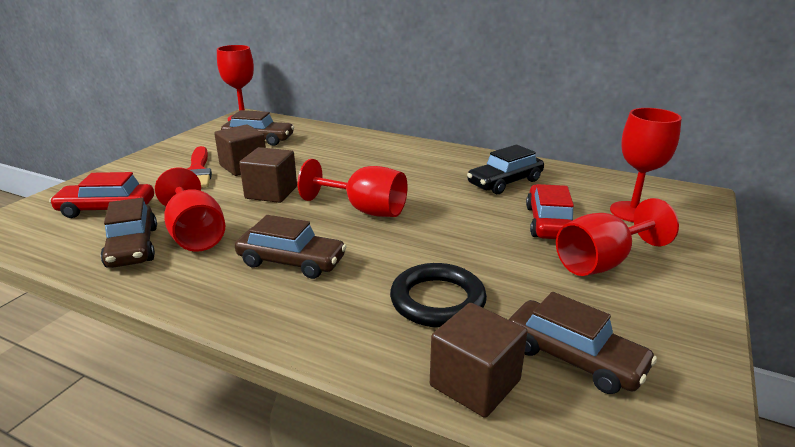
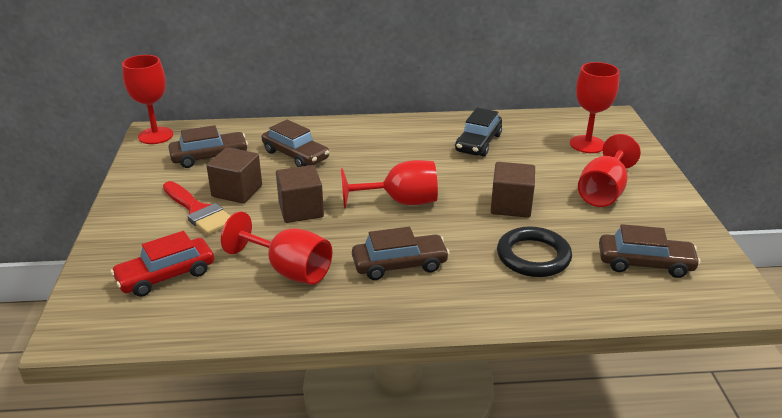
camera: 30 degrees left, 5 degrees up
brown car [101,198,157,268] -> brown car moved to [262,120,330,167]
brown cube [430,303,528,418] -> brown cube moved to [491,162,535,218]
red car [526,184,574,239] -> none

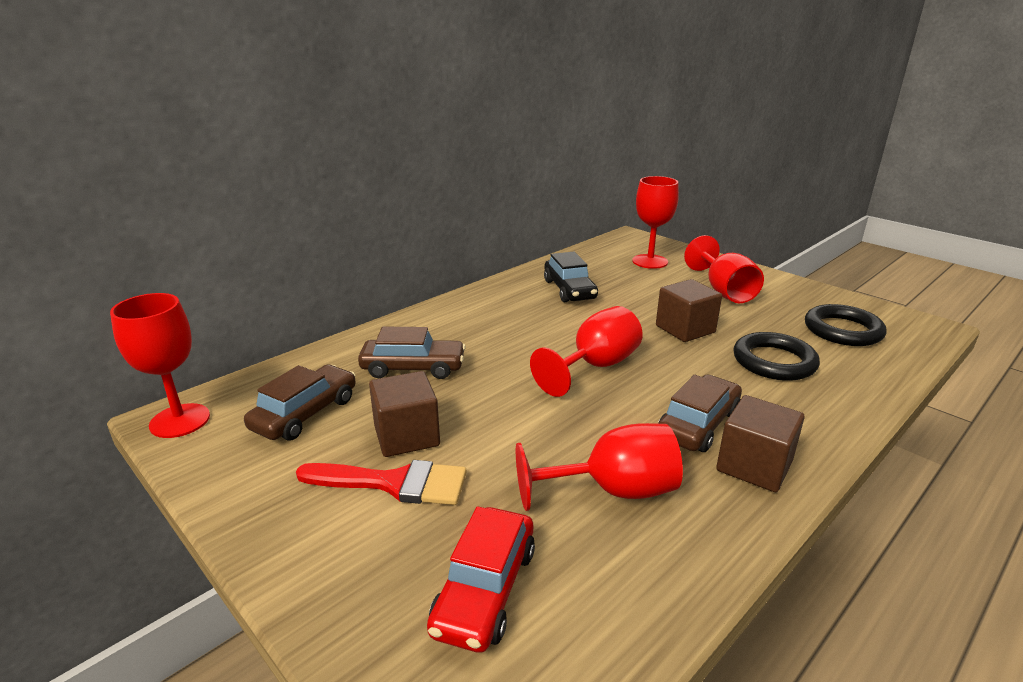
camera: 40 degrees left, 5 degrees down
brown cube [276,165,324,223] -> brown cube moved to [716,395,805,492]
brown car [599,224,701,278] -> black ring [805,304,887,346]

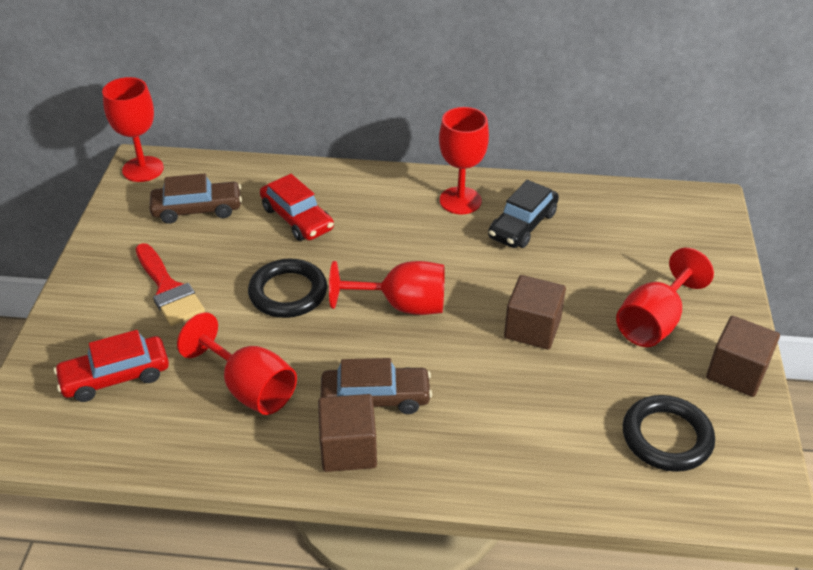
camera: 50 degrees right, 15 degrees up
brown car [358,327,466,379] -> red car [260,174,334,241]
brown cube [369,371,440,457] -> brown cube moved to [706,316,780,397]
red goblet [632,176,679,269] -> red goblet moved to [439,107,489,214]
black ring [733,332,820,381] -> black ring moved to [248,258,327,318]

